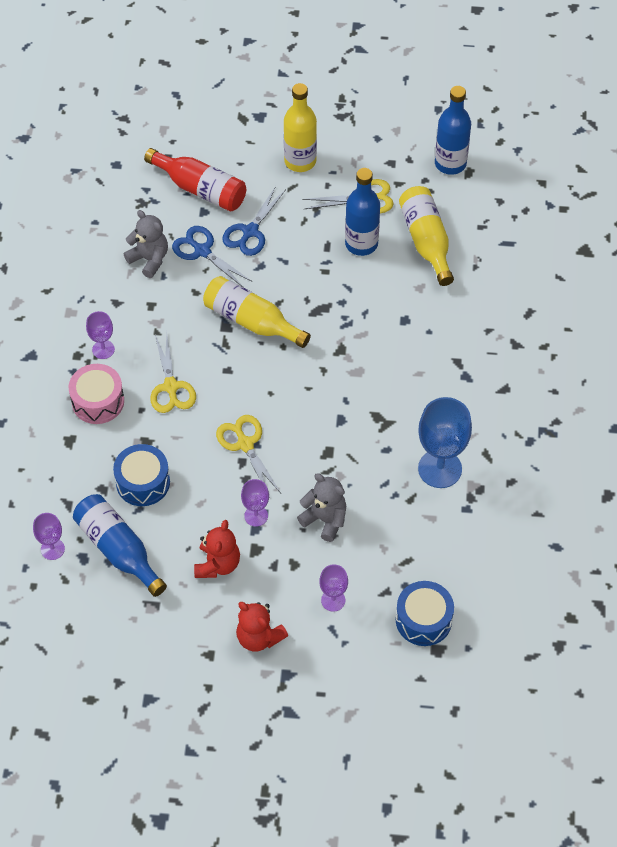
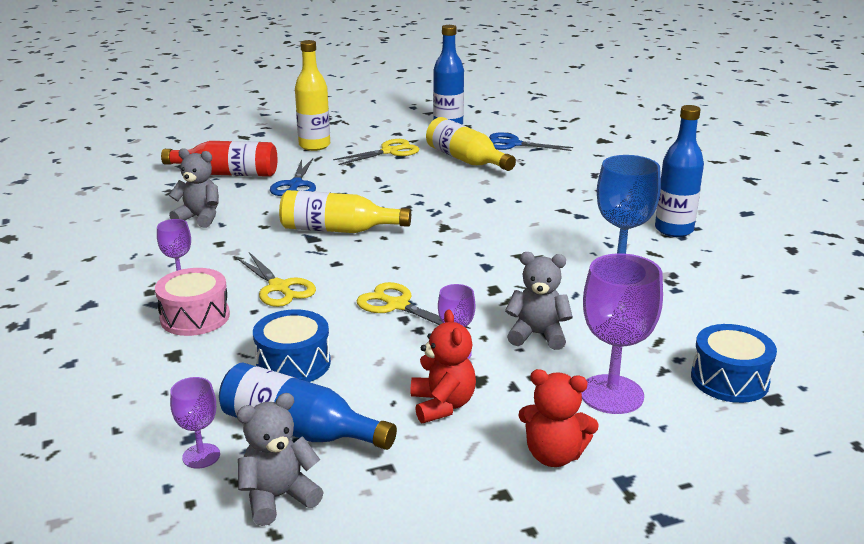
camera: 25 degrees left, 30 degrees down
blue scissors [172,226,251,288] -> blue scissors moved to [489,132,573,151]
purple goblet [319,564,348,612] -> purple goblet [581,253,663,414], size x1.88
blue bottle [345,168,380,256] -> blue bottle moved to [655,105,704,237]
none -> grey teddy bear [237,393,324,526]

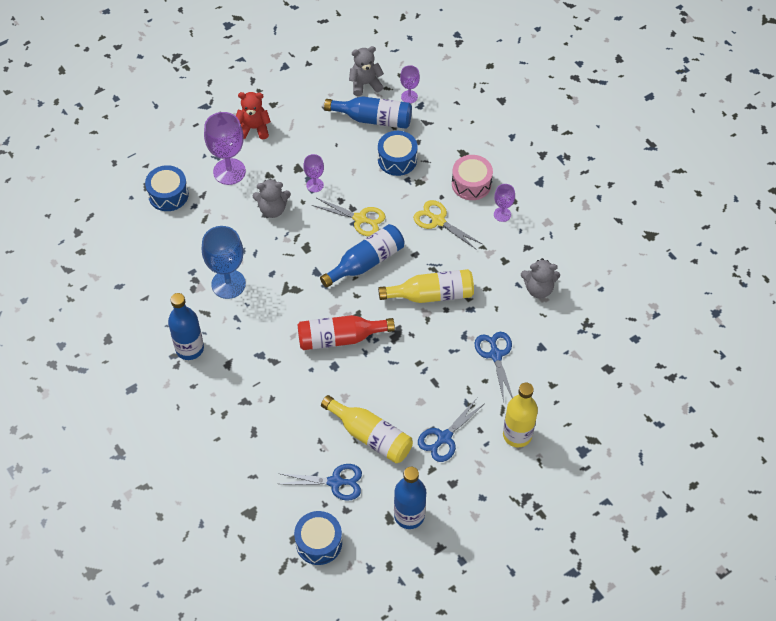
camera: 165 degrees right, 30 degrees up
red bottle [161,141,277,177] -> red bottle moved to [298,315,395,350]
grey teddy bear [237,393,324,526] -> grey teddy bear turned 150 degrees counterclockwise [349,46,384,96]
yellow scissors [333,139,420,165] -> blue scissors [418,398,484,462]
red teddy bear [411,310,476,423] -> none
none -> blue drum [294,511,342,565]
none -> blue bottle [320,224,405,288]

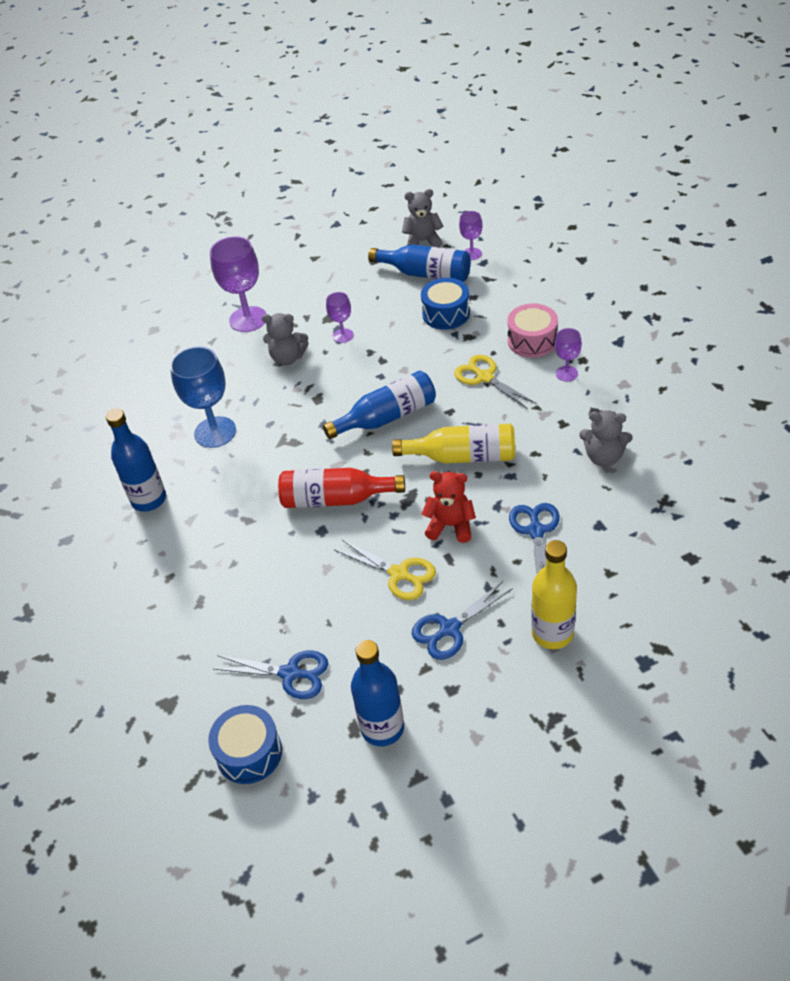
camera: 15 degrees right, 10 degrees down
blue drum [145,165,189,211] -> none
red teddy bear [236,92,271,139] -> red teddy bear moved to [422,471,476,543]
yellow scissors [312,198,385,236] -> yellow scissors moved to [334,539,436,600]
yellow bottle [321,395,413,463] -> none

